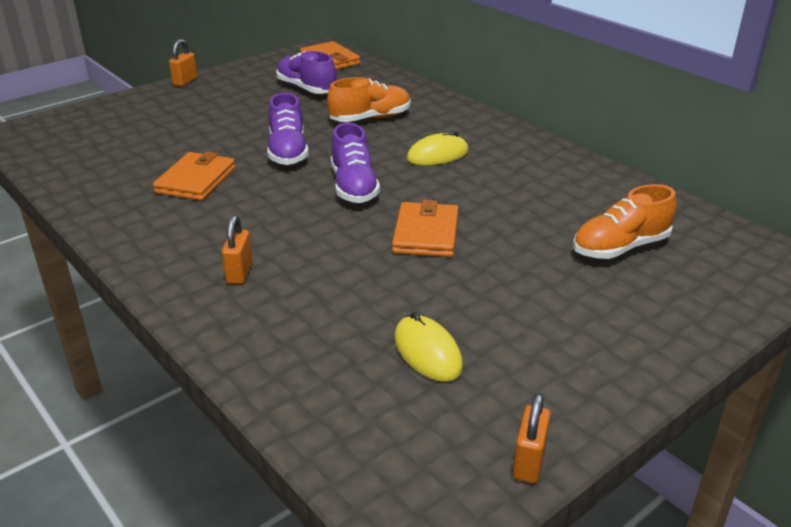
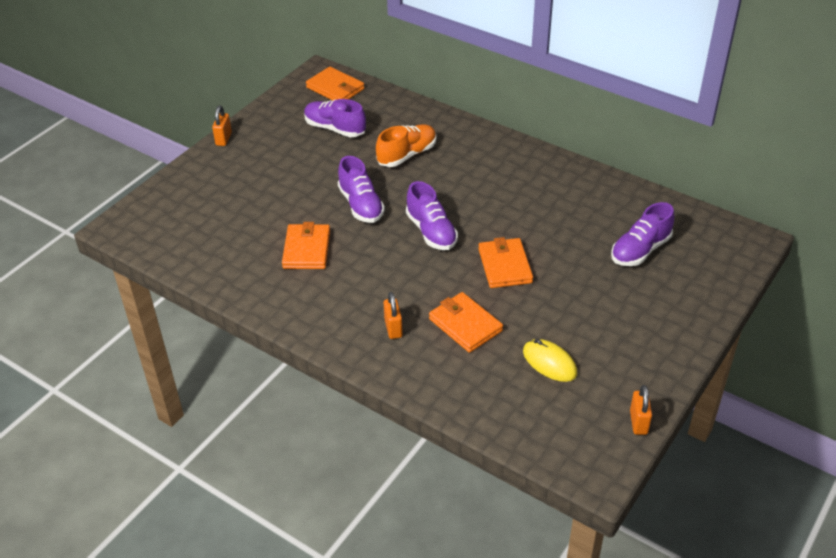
camera: 15 degrees left, 10 degrees up
yellow mouse [407,131,469,165] -> none
orange shoe [573,184,677,259] -> purple shoe [611,202,674,266]
none -> orange wallet [429,292,503,353]

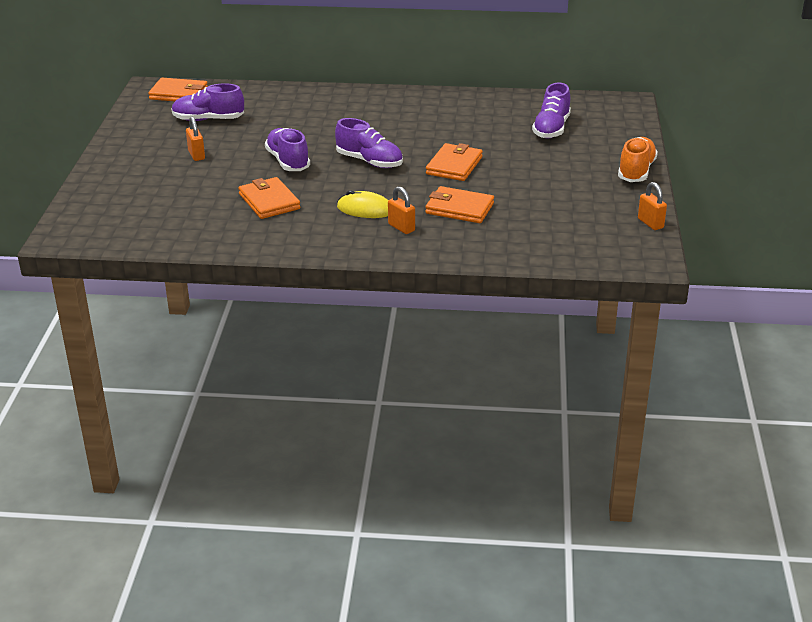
camera: 30 degrees left, 10 degrees down
orange padlock [212,105,232,146] -> orange padlock moved to [186,117,205,161]
purple shoe [338,156,385,223] -> purple shoe turned 150 degrees counterclockwise [265,128,310,171]
orange shoe [376,124,436,167] -> orange shoe moved to [618,137,658,182]
orange wallet [478,237,533,288] -> orange wallet turned 60 degrees clockwise [426,143,483,181]
yellow mouse [523,339,577,382] -> yellow mouse moved to [337,190,388,218]

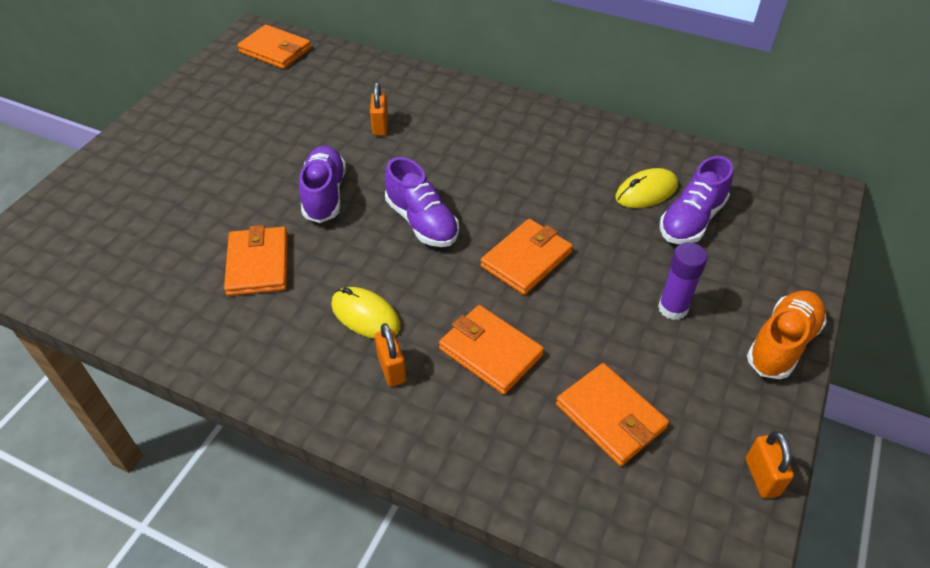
camera: 20 degrees right, 15 degrees up
purple shoe [171,83,244,121] -> none
orange padlock [186,117,205,161] -> orange padlock moved to [370,82,388,136]
none -> orange wallet [556,363,669,466]
none -> yellow mouse [615,168,678,208]
none -> purple glue stick [658,242,708,320]

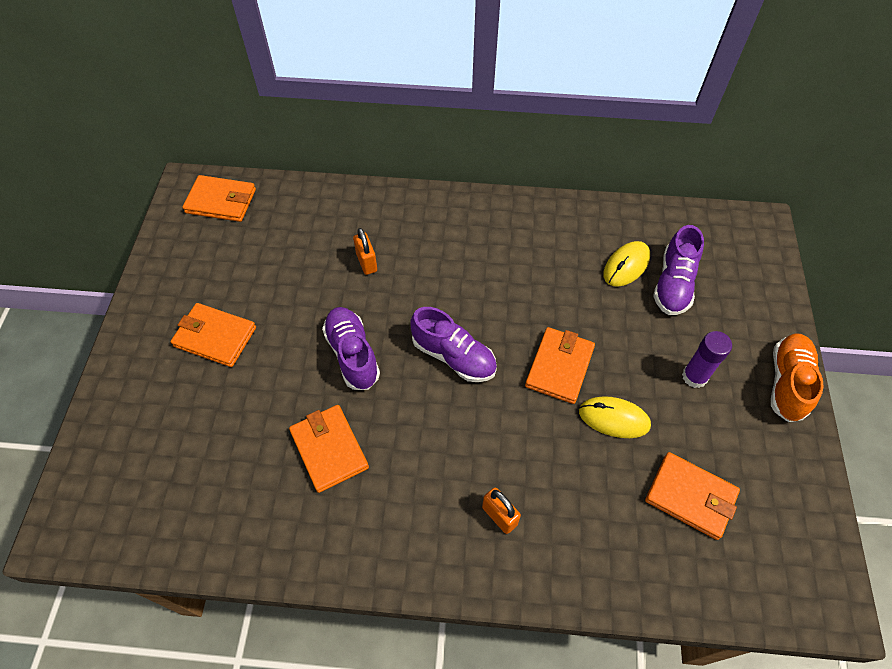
camera: 20 degrees left, 10 degrees up
yellow mouse [331,287,401,339] -> yellow mouse moved to [579,396,651,438]
orange wallet [439,305,544,395] -> orange wallet moved to [171,303,256,367]
orange padlock [746,431,794,498] -> none

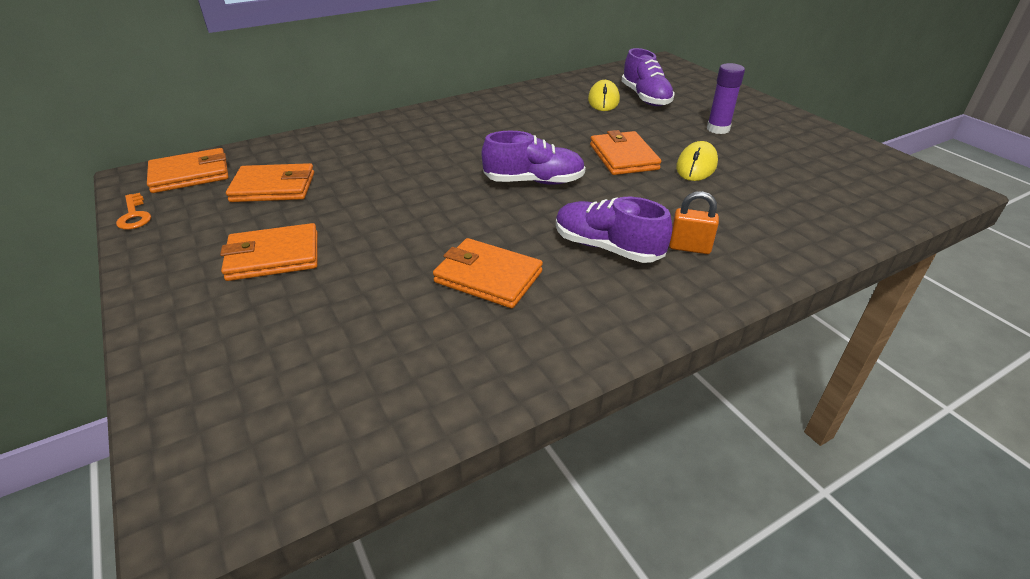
camera: 35 degrees left, 20 degrees down
purple shoe [322,307,380,390] -> purple shoe moved to [556,197,672,263]
orange padlock [353,228,377,275] -> none
yellow mouse [579,396,651,438] -> yellow mouse turned 45 degrees counterclockwise [676,141,718,181]
orange wallet [645,452,740,540] -> orange wallet moved to [226,163,314,202]
orange shoe [771,333,824,422] -> none
none -> orange key [116,193,151,230]

